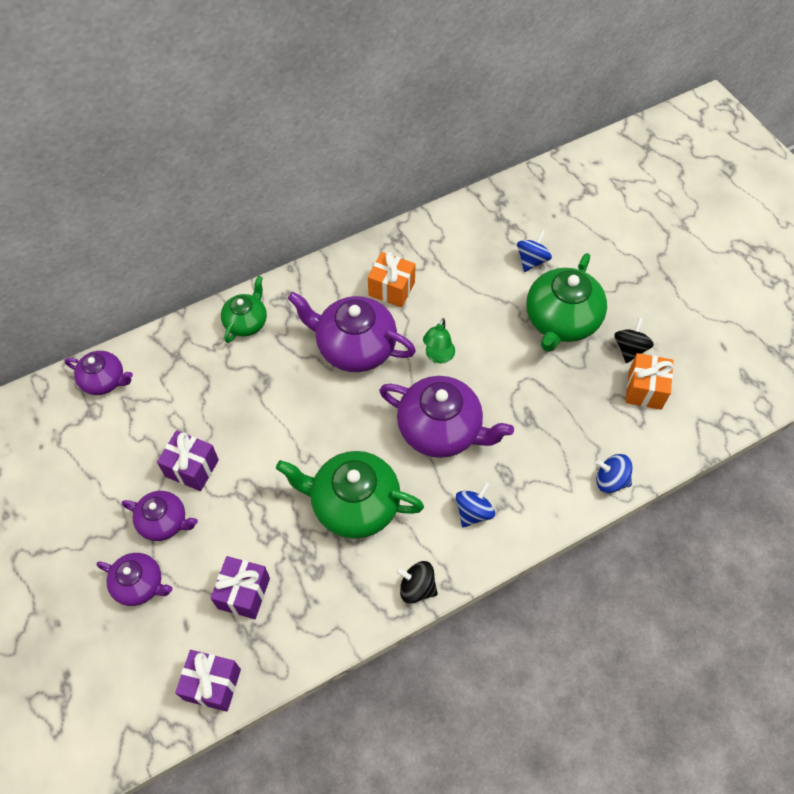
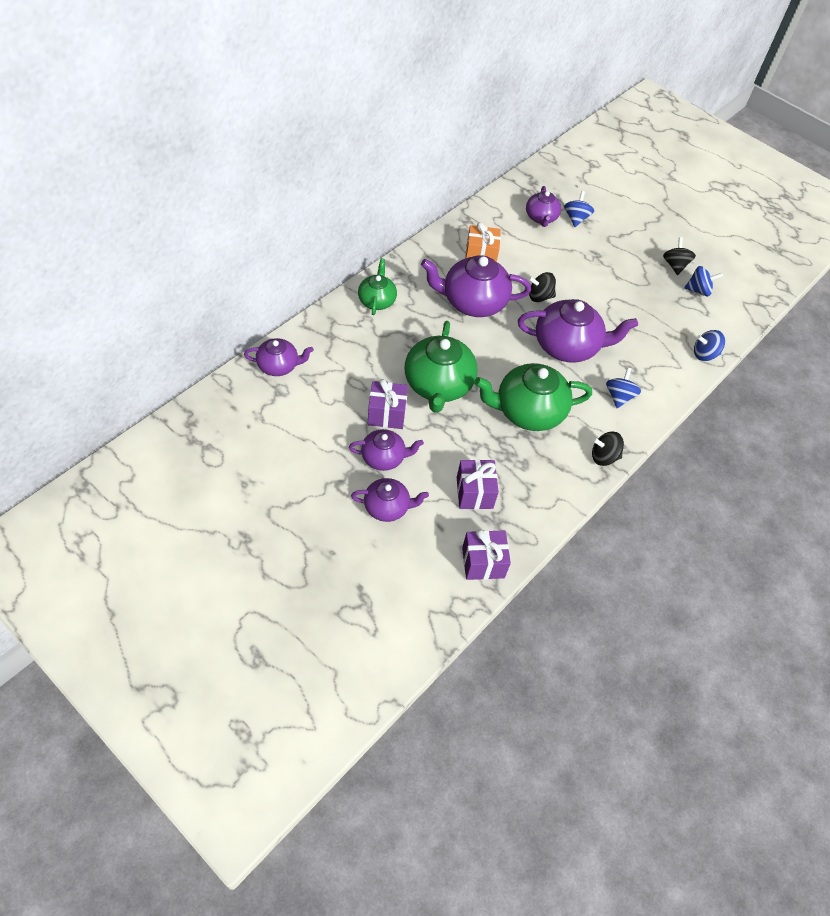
camera: 25 degrees left, 5 degrees down
green lamp [423,318,455,363] -> black spinning top [528,272,556,302]
green teapot [526,253,607,352] -> green teapot moved to [405,321,477,413]
orange gift [626,353,674,410] -> blue spinning top [685,266,723,296]
none -> purple teapot [526,186,561,227]

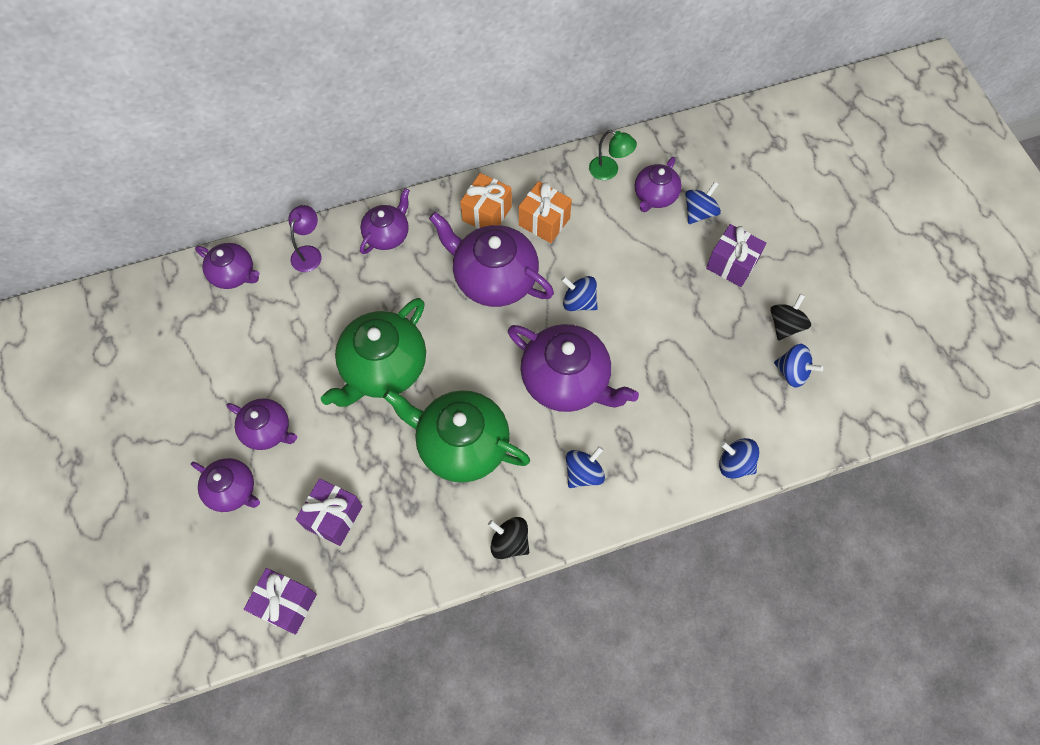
camera: 35 degrees right, 10 degrees up
green teapot [358,258,397,315] -> purple teapot [360,188,410,254]
purple gift [368,379,408,429] -> purple gift moved to [706,224,766,287]
black spinning top [528,272,556,302] -> blue spinning top [561,276,598,311]
none -> purple lamp [288,205,322,272]
none -> orange gift [460,173,512,229]
none -> green lamp [589,130,637,180]

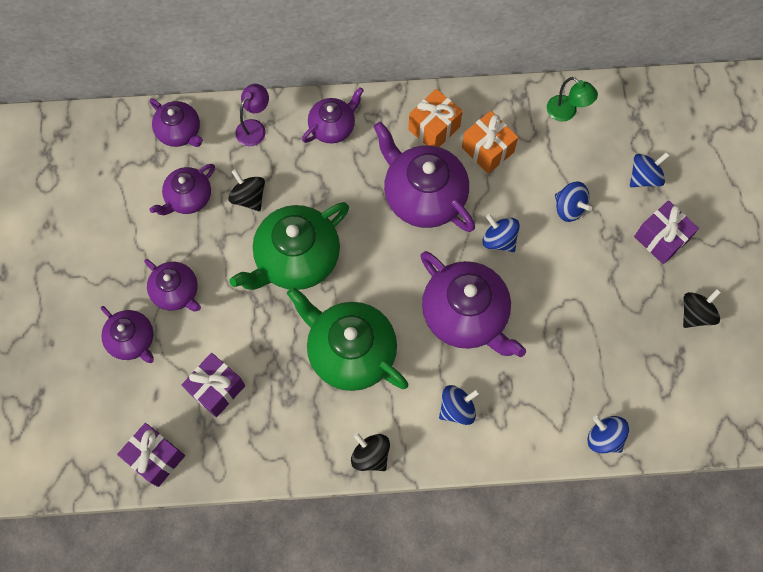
camera: 15 degrees right, 5 degrees up
purple teapot [635,157,682,212] -> purple teapot moved to [149,164,215,215]
blue spinning top [774,344,823,388] -> blue spinning top moved to [555,182,592,222]
none -> black spinning top [228,169,265,211]

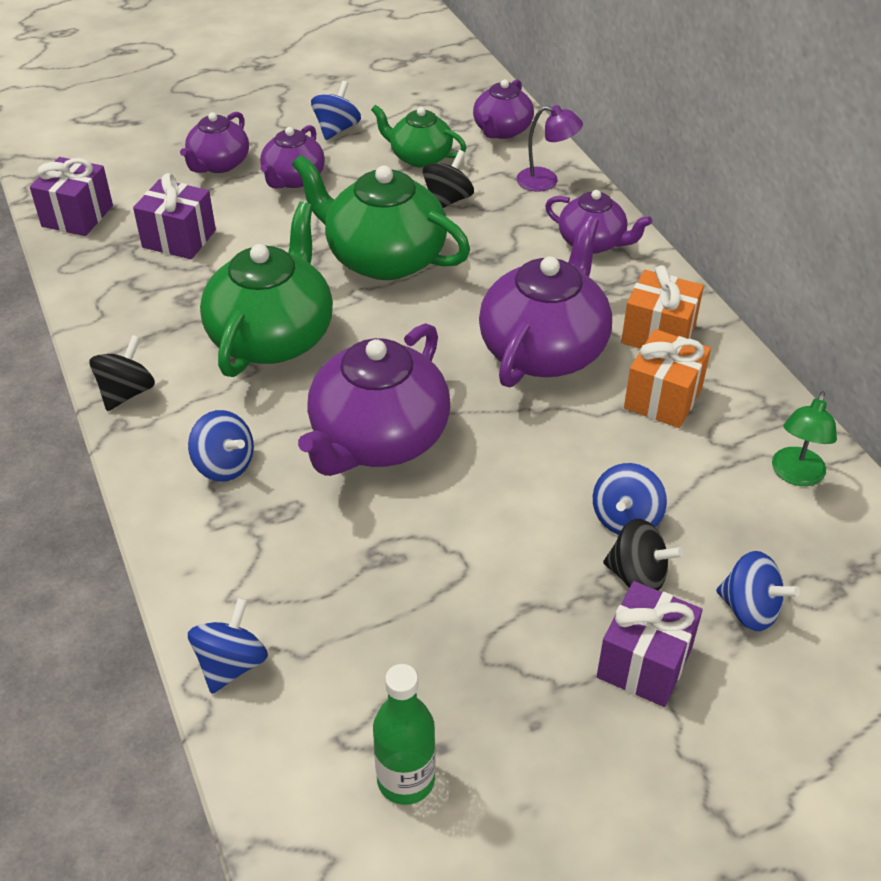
camera: 70 degrees right, 25 degrees down
purple teapot [149,164,215,215] -> green teapot [371,105,466,168]
blue spinning top [483,214,520,252] -> blue spinning top moved to [311,81,361,140]
black spinning top [683,289,721,328] -> black spinning top moved to [603,519,684,591]
none -> green bottle [373,664,436,805]

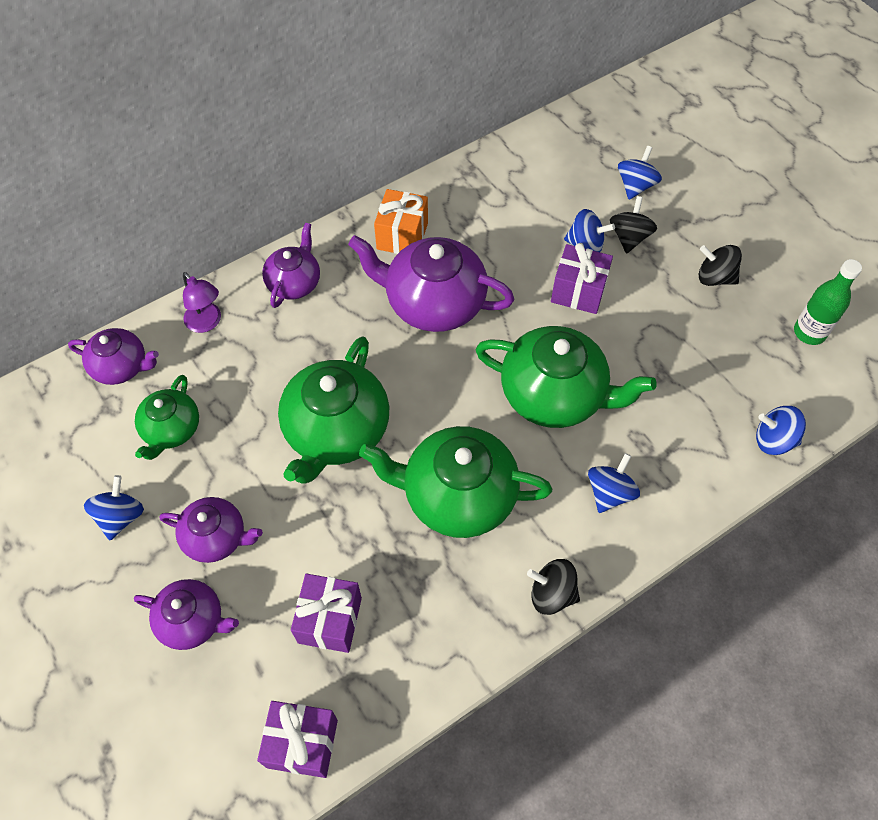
camera: 100 degrees left, 15 degrees up
purple teapot [298,323,450,476] -> green teapot [476,326,657,428]
blue spinning top [311,81,361,140] -> blue spinning top turned 90 degrees clockwise [84,475,144,540]
black spinning top [423,150,474,208] -> black spinning top moved to [699,245,742,286]
purple lamp [516,105,583,192] -> purple lamp turned 135 degrees clockwise [183,272,221,333]
purple gift [597,581,702,707] -> purple gift moved to [551,243,613,314]
orange gift [624,329,711,428] -> none
green lamp [772,391,837,486] -> none

